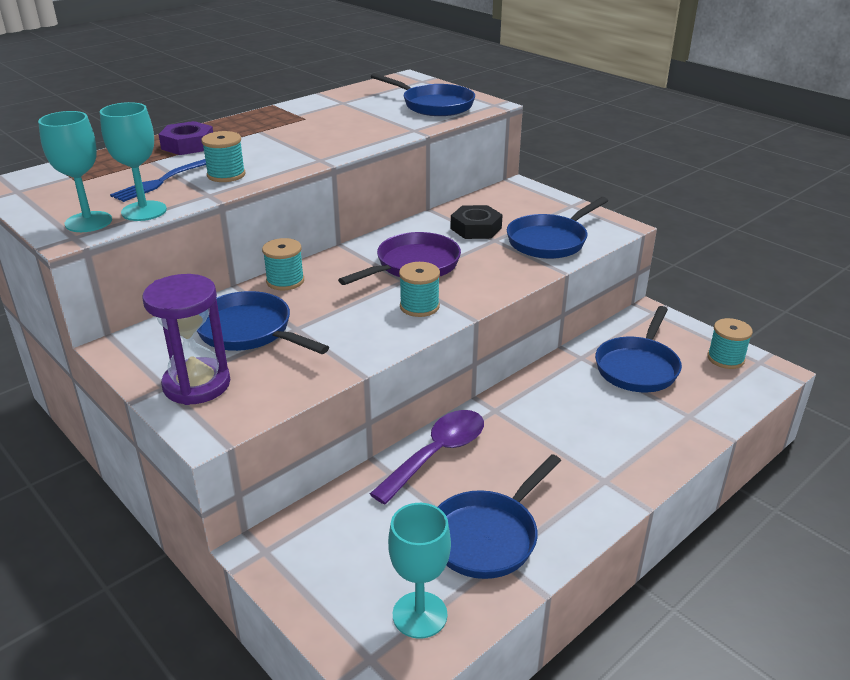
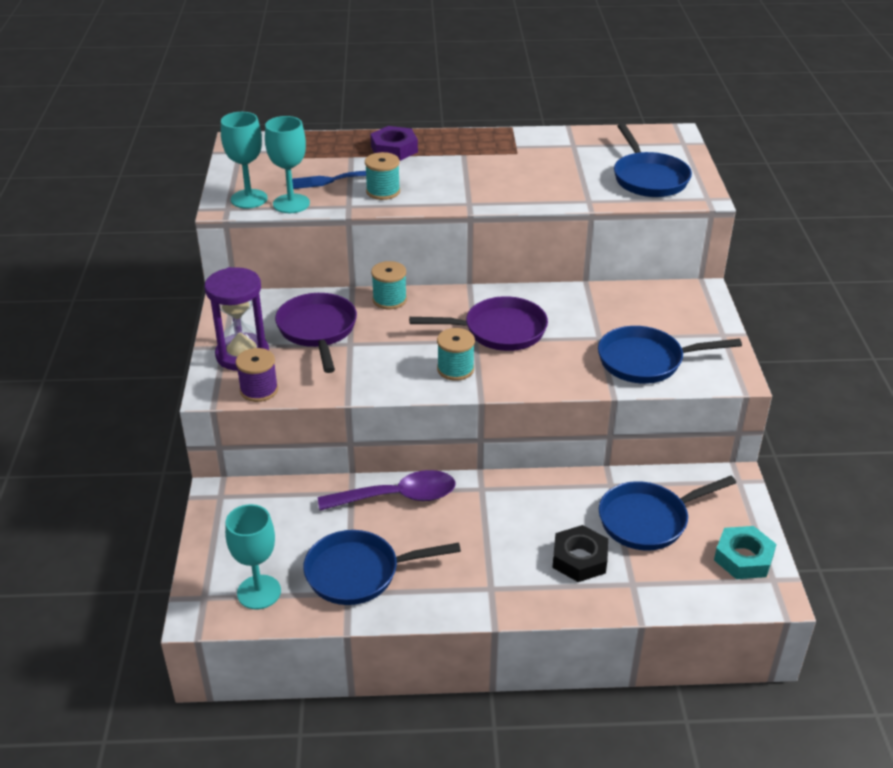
camera: 40 degrees right, 5 degrees up
blue pan [197,291,329,354] -> purple pan [275,293,357,373]
black nut [450,205,503,239] -> black nut moved to [552,525,608,582]
turquoise spool [707,318,753,369] -> turquoise nut [714,526,776,579]
none -> purple spool [236,348,278,402]

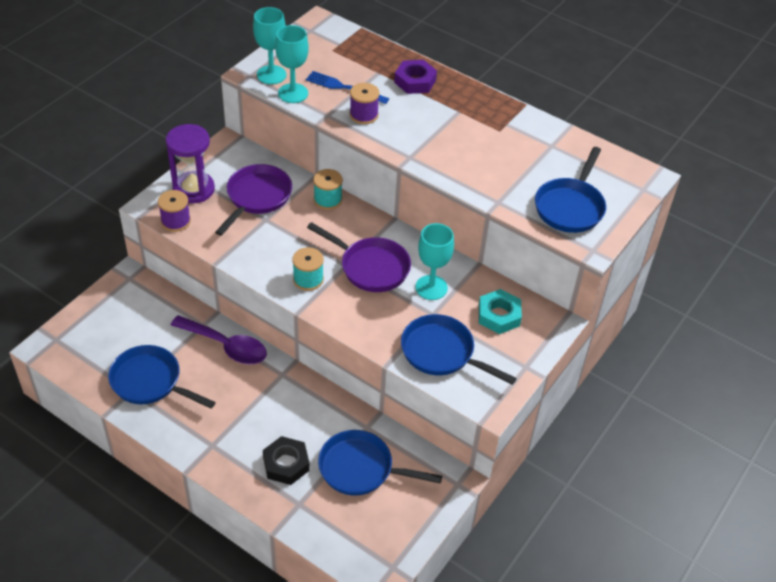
camera: 35 degrees right, 10 degrees up
turquoise goblet [225,504,281,609] -> turquoise goblet moved to [415,223,454,300]
turquoise spool [365,152,400,200] -> purple spool [350,83,380,124]
turquoise nut [714,526,776,579] -> turquoise nut moved to [479,289,522,334]

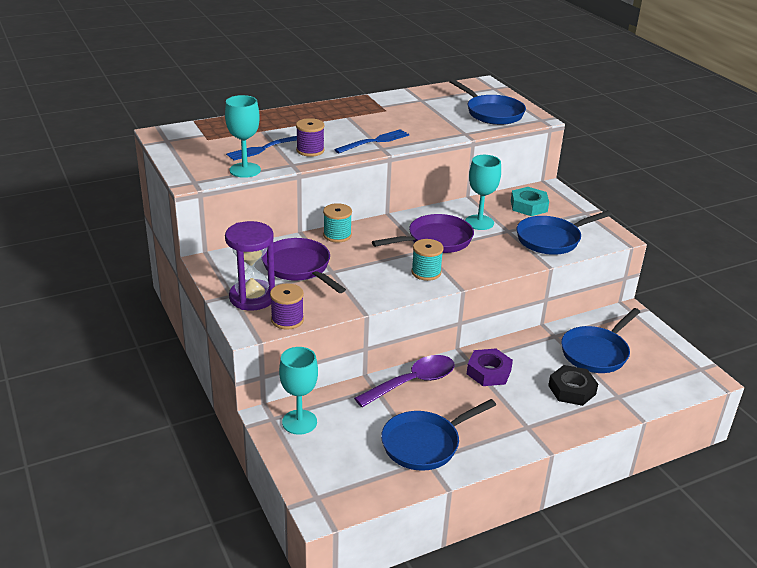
camera: 60 degrees left, 15 degrees down
turquoise goblet [253,7,287,84] -> turquoise goblet moved to [279,347,318,435]
purple nut [394,60,437,94] -> purple nut moved to [467,348,513,386]
none -> blue fork [334,129,409,153]

